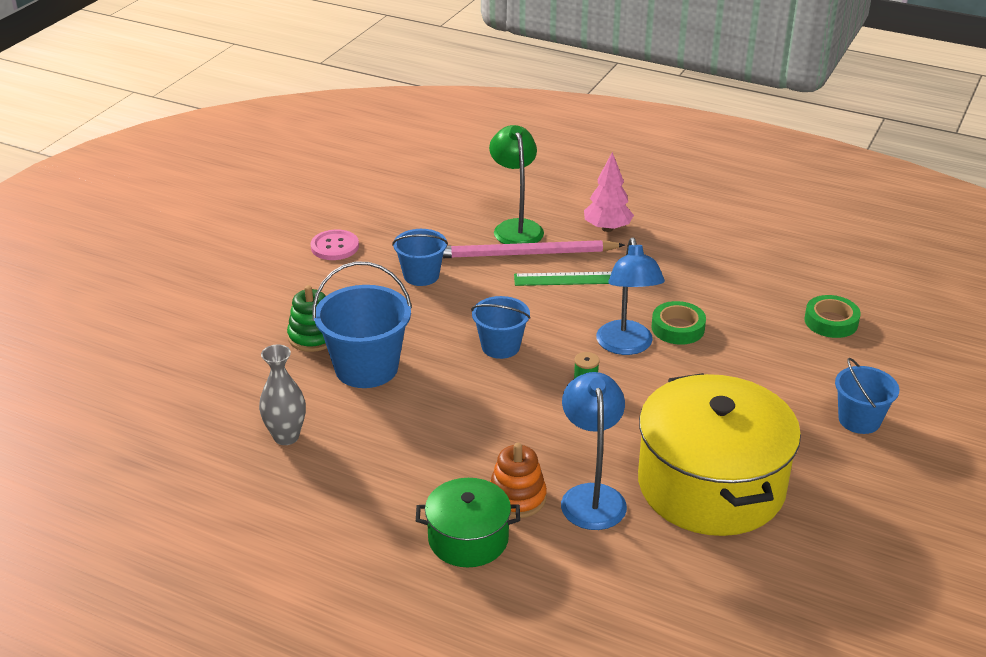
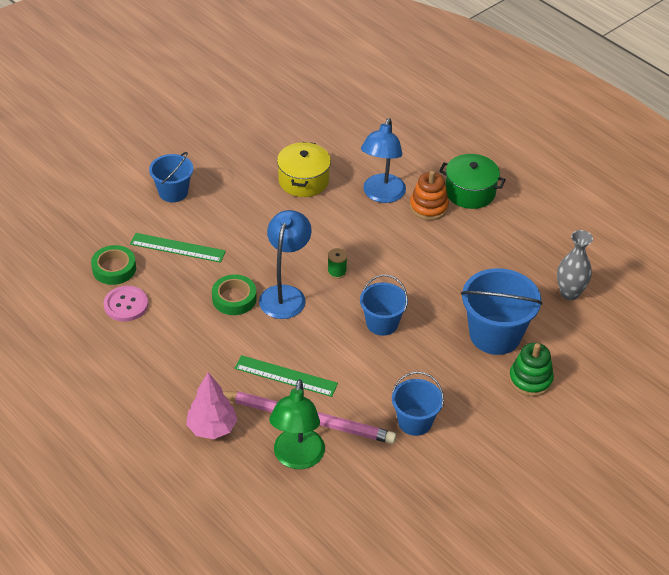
camera: 160 degrees left, 10 degrees up
pink button [311,230,359,260] -> pink button moved to [104,286,148,321]
yellow pot [638,373,801,536] -> yellow pot [277,142,331,197], size x0.52
none -> green ruler [130,233,226,263]

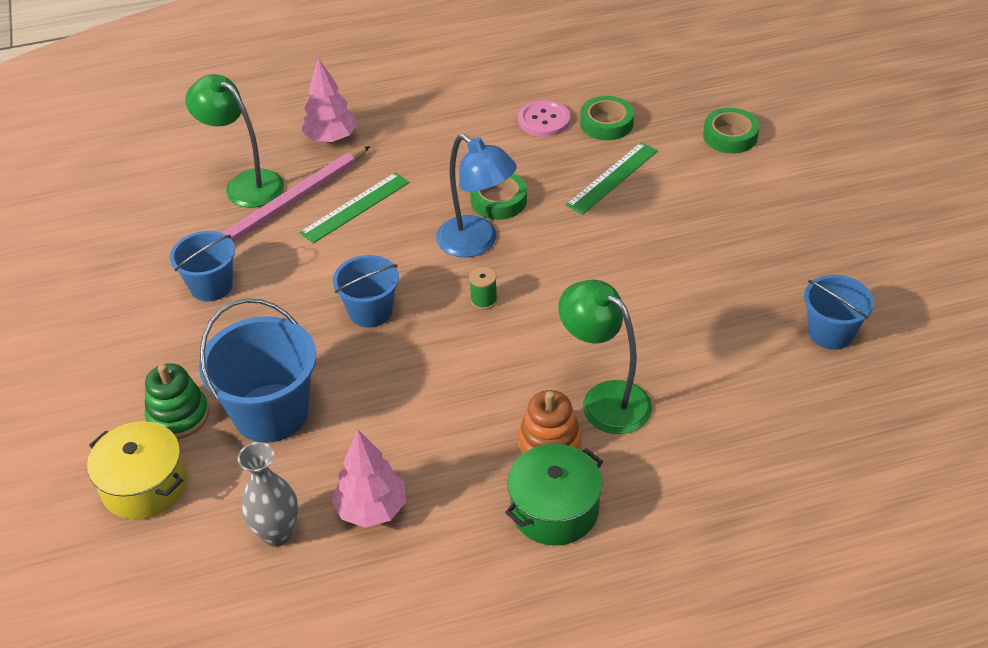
camera: 120 degrees right, 0 degrees up
blue bucket [149,152,193,202] -> blue bucket moved to [804,275,874,350]
yellow pot [277,142,331,197] -> yellow pot moved to [87,421,187,520]
blue lamp [361,118,406,203] -> green lamp [558,279,652,434]
none -> pink tree [332,430,406,528]
none -> green tape [703,108,759,153]

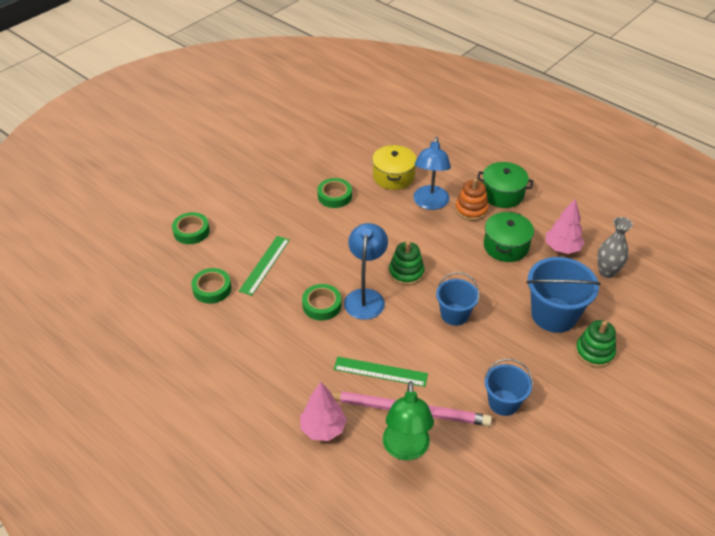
camera: 125 degrees left, 0 degrees up
yellow pot [87,421,187,520] -> yellow pot moved to [372,145,417,190]
green spool [469,267,497,310] -> green stacking toy [389,241,424,286]
pink button [518,100,570,137] -> none
green lamp [558,279,652,434] -> blue lamp [413,137,451,210]
green ruler [566,142,658,214] -> green ruler turned 75 degrees counterclockwise [239,236,290,296]
blue bucket [804,275,874,350] -> none
none -> green tape [317,178,352,208]
none -> green pot [484,212,534,262]

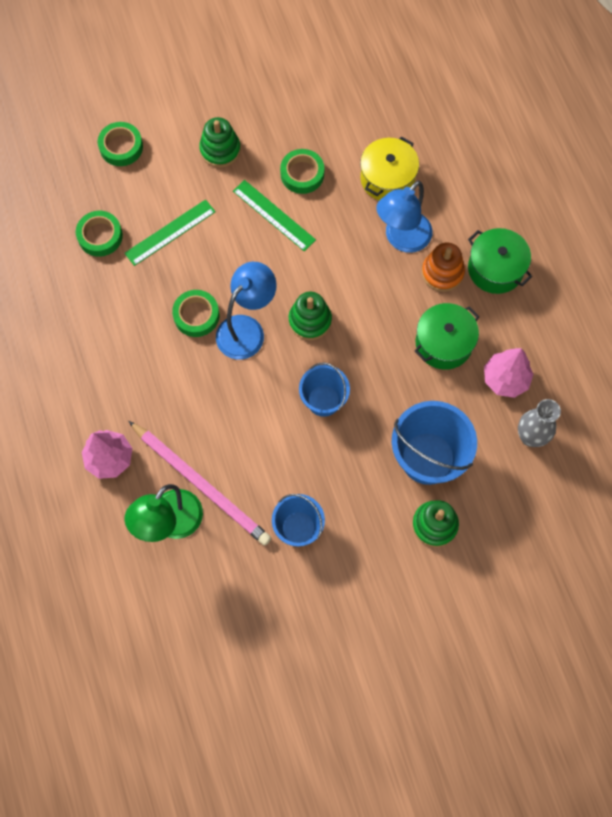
camera: 30 degrees right, 25 degrees up
green ruler [334,357,428,387] -> green ruler moved to [233,180,316,251]
none -> green stacking toy [199,117,241,168]

